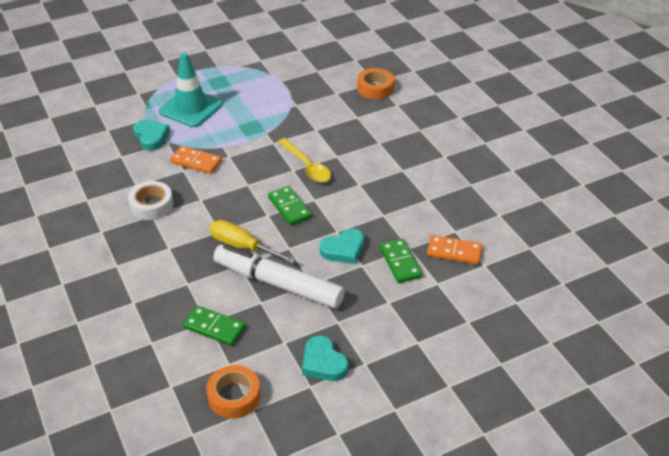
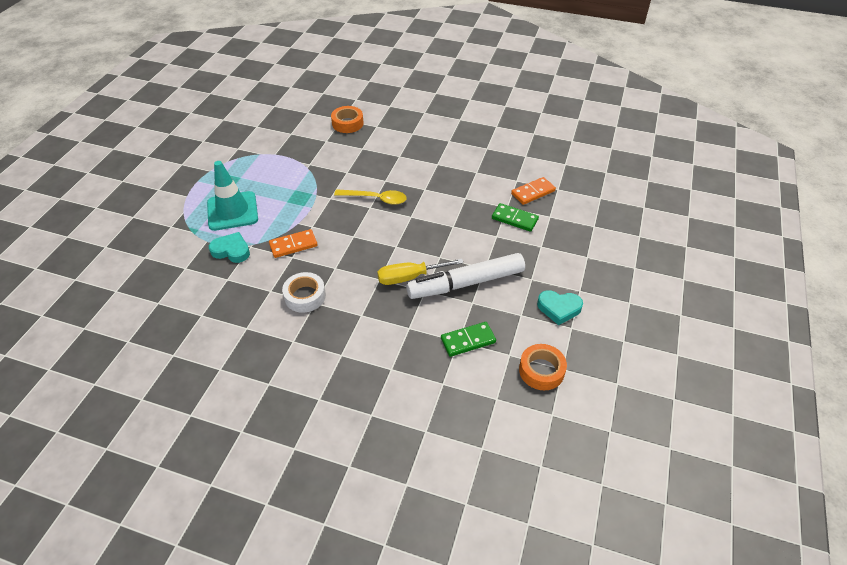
camera: 45 degrees left, 5 degrees up
green domino [268,186,312,226] -> none
turquoise heart [320,228,364,264] -> none

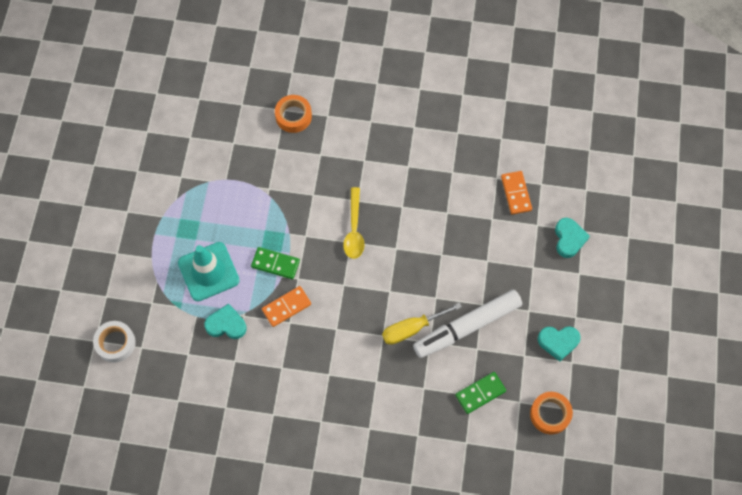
camera: 10 degrees left, 20 degrees up
white tape [282,272,326,313] -> white tape moved to [93,321,136,362]
yellow spoon [334,189,407,205] -> yellow spoon turned 90 degrees clockwise [343,187,364,259]
green domino [492,203,539,232] -> green domino moved to [251,247,300,279]
orange domino [511,177,556,205] -> orange domino turned 60 degrees counterclockwise [501,171,532,215]
none -> turquoise heart [555,218,590,258]

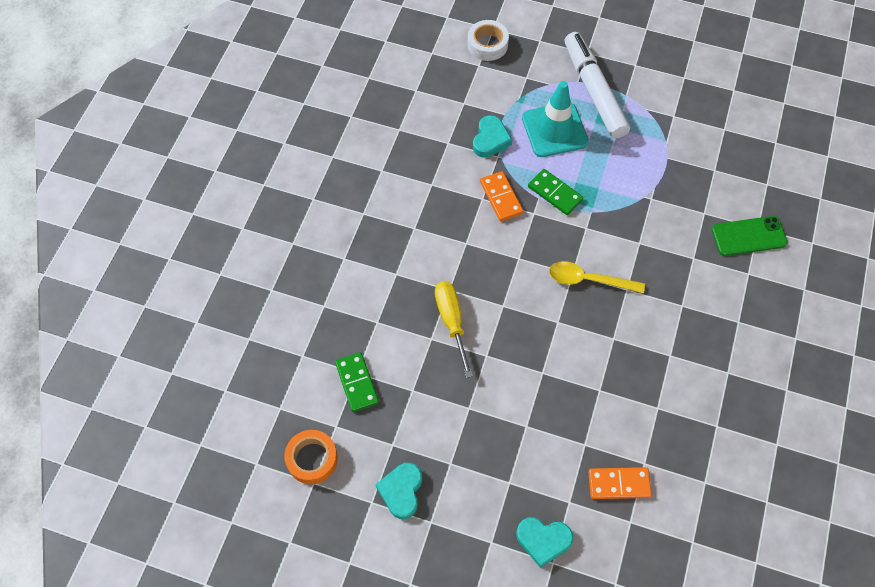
camera: 100 degrees right, 5 degrees down
green domino [251,247,300,279] -> green domino turned 75 degrees counterclockwise [528,169,583,215]
orange tape [275,95,312,133] -> green phone [711,216,788,256]
white marker [413,289,522,358] -> white marker moved to [565,32,630,139]

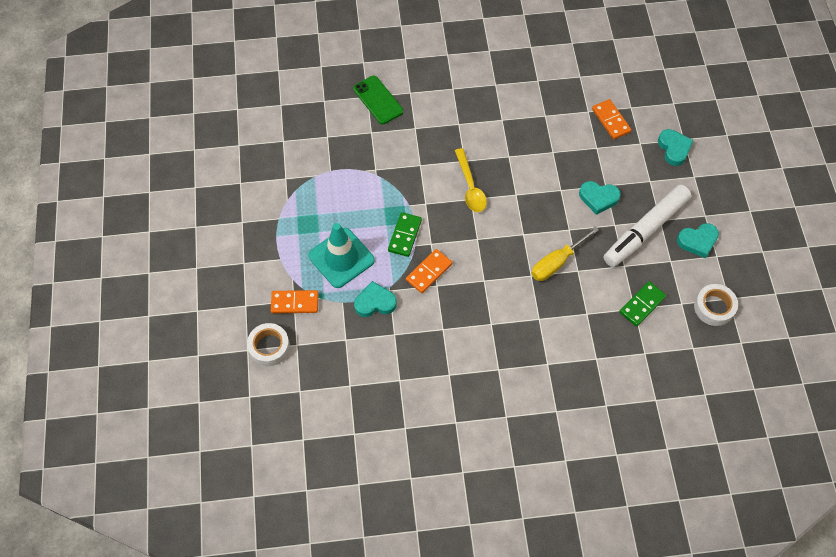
camera: 115 degrees left, 0 degrees up
orange tape [284,430,338,484] -> white tape [694,284,738,326]
white marker [565,32,630,139] -> white marker moved to [603,185,691,267]
none -> orange domino [271,290,318,313]
none -> turquoise heart [579,181,621,215]

